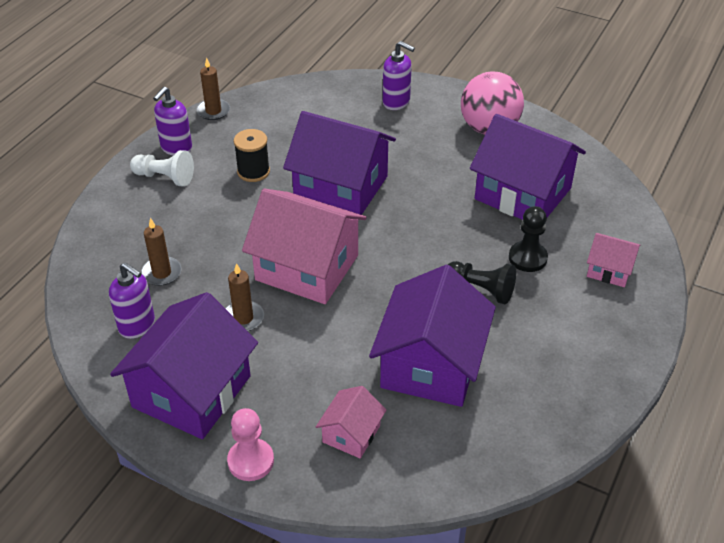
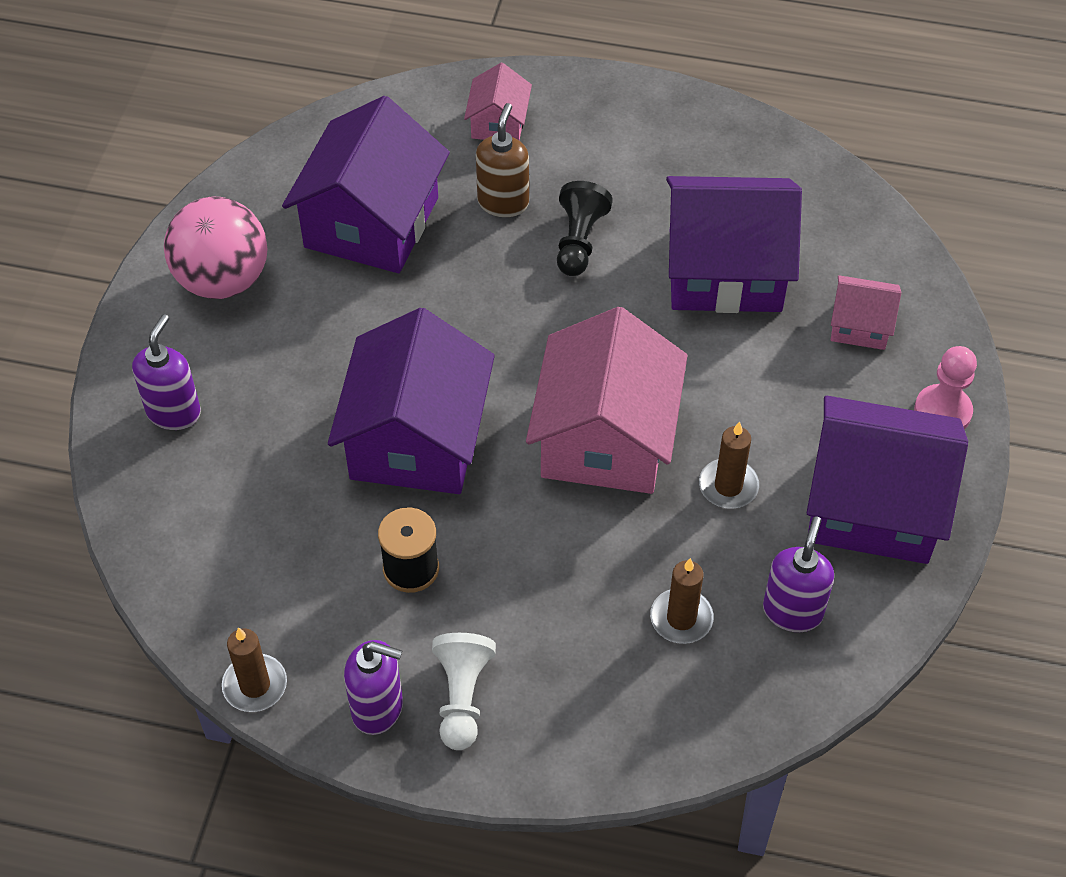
camera: 105 degrees left, 10 degrees up
black pawn [509,206,548,272] -> brown soap dispenser [476,103,529,217]

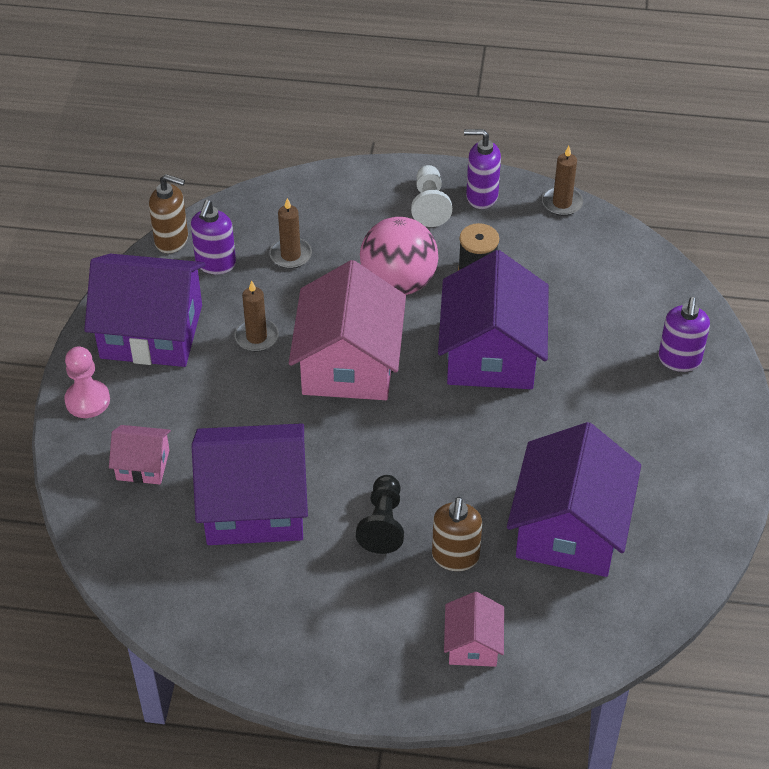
camera: 175 degrees right, 5 degrees down
pink ball [164,197,268,299] -> pink ball moved to [360,217,438,295]
none -> brown soap dispenser [149,174,188,253]

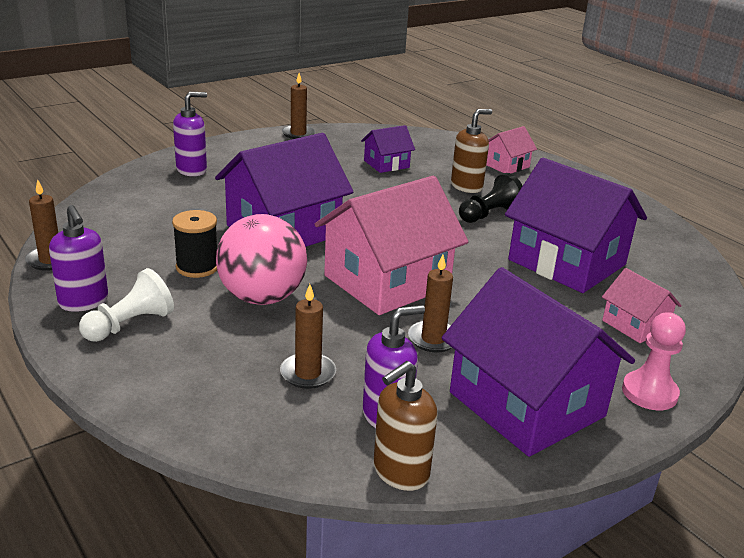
camera: 135 degrees left, 20 degrees down
brown soap dispenser [149,174,188,253] -> brown soap dispenser turned 105 degrees counterclockwise [374,361,438,491]
purple house [507,422,641,577] -> purple house [361,125,415,173], size x0.49
none -> brown candle [282,73,315,139]

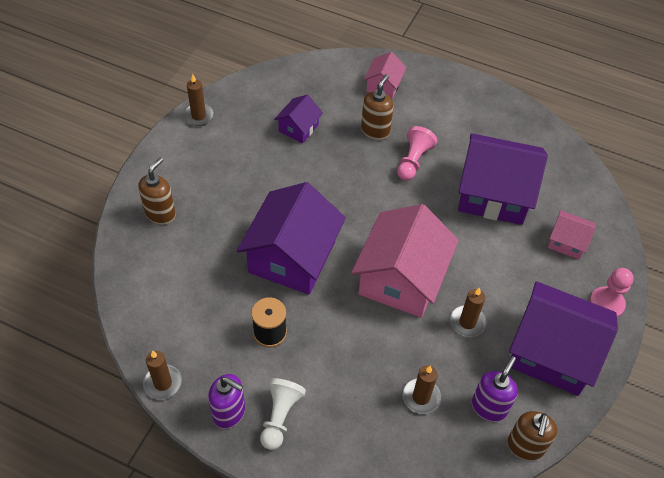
camera: 30 degrees left, 25 degrees up
purple soap dispenser [173,92,207,176] -> brown soap dispenser [138,158,176,225]
pink ball [216,214,307,305] -> none
black pawn [459,173,523,223] -> pink pawn [397,126,437,181]

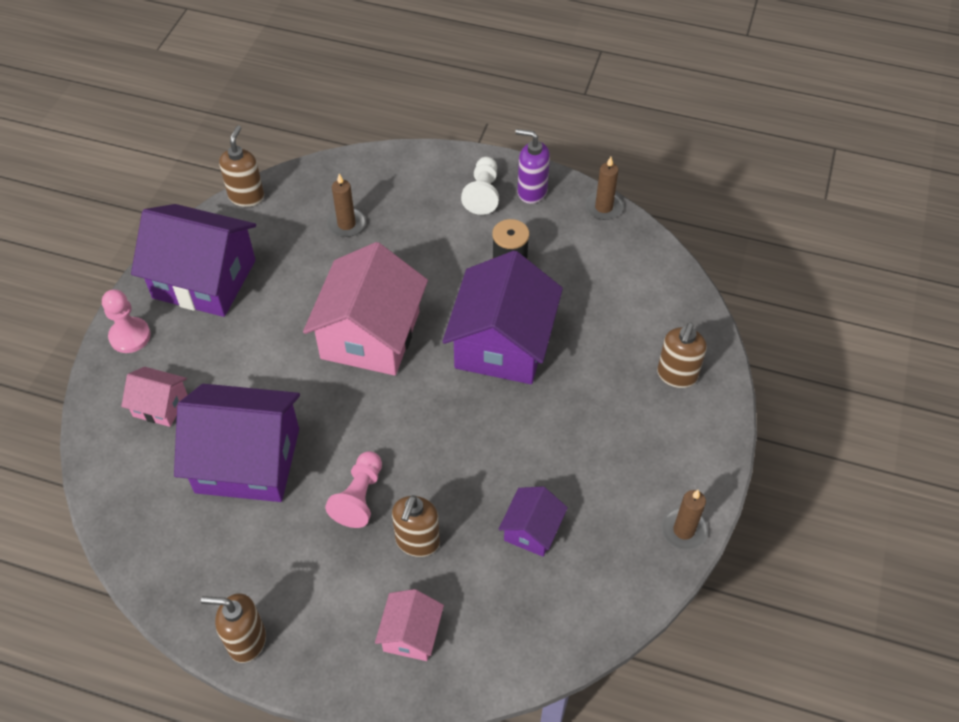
camera: 175 degrees right, 0 degrees up
brown candle [450,288,486,337] -> none
purple soap dispenser [472,356,518,422] -> none
none -> brown soap dispenser [201,593,266,663]

